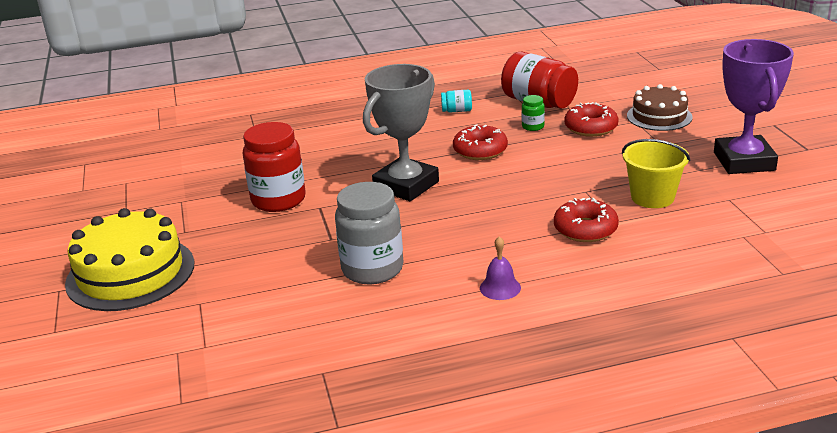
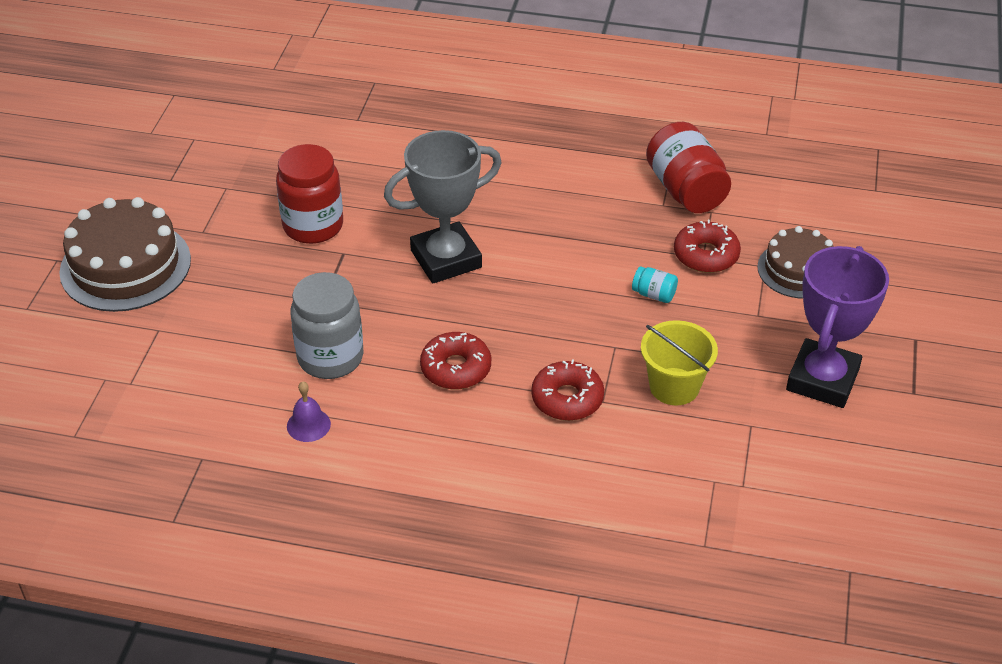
camera: 25 degrees right, 15 degrees up
yellow cake [65,208,194,311] -> brown cake [59,197,191,312]
turquoise jar [441,90,472,112] -> turquoise jar moved to [632,266,678,303]
red donut [453,124,508,160] -> red donut moved to [420,332,491,389]
purple bell [480,236,521,300] -> purple bell moved to [287,381,331,442]
green jar [522,95,545,131] -> none

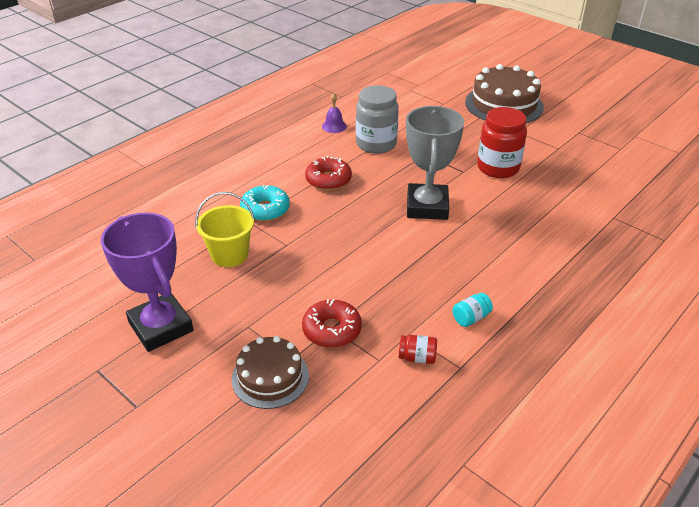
camera: 120 degrees right, 5 degrees down
red donut [531,359,604,421] -> turquoise donut [240,185,290,221]
turquoise jar [632,266,678,303] -> turquoise jar moved to [453,293,493,327]
red jar [646,122,731,213] -> red jar [399,335,437,364], size x0.45

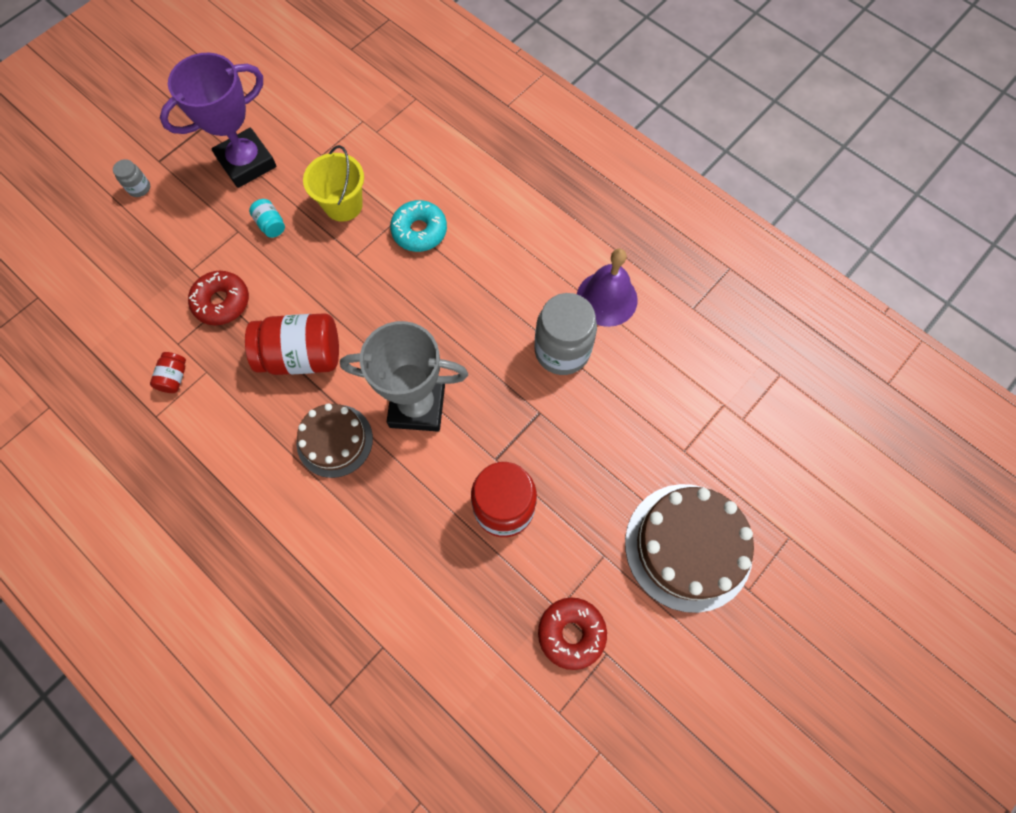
camera: 90 degrees right, 30 degrees up
brown cake [231,336,309,409] -> brown cake moved to [297,403,373,478]
red donut [305,156,352,190] -> red donut moved to [538,597,607,670]
purple bell [322,94,347,133] -> purple bell [577,249,638,327], size x1.78
turquoise jar [453,293,493,327] -> turquoise jar moved to [249,199,285,238]
none -> grey jar [113,159,150,197]
none -> red jar [245,313,339,375]

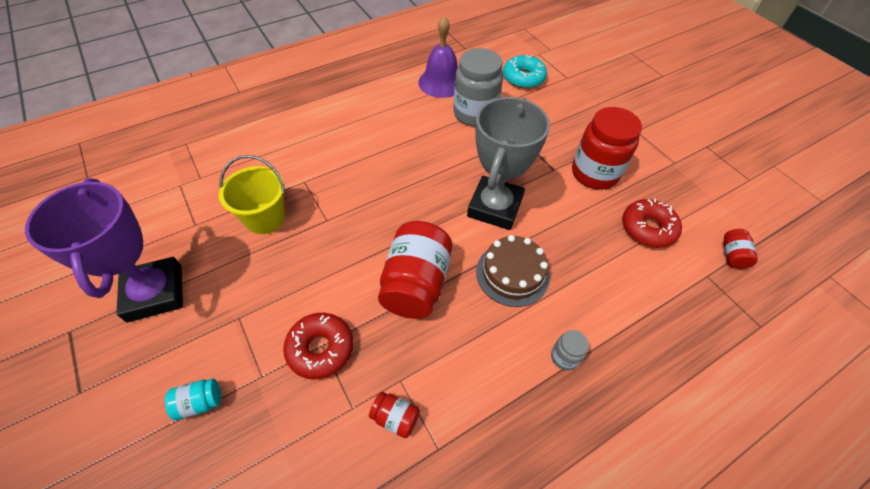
camera: 75 degrees left, 15 degrees down
grey jar [113,159,150,197] -> grey jar moved to [551,330,589,370]
turquoise jar [249,199,285,238] -> turquoise jar moved to [165,379,221,420]
turquoise donut [390,200,447,252] -> turquoise donut moved to [503,55,547,89]
red donut [538,597,607,670] -> red donut moved to [622,198,682,248]
brown cake [625,484,754,613] -> none
none -> red jar [724,229,758,269]

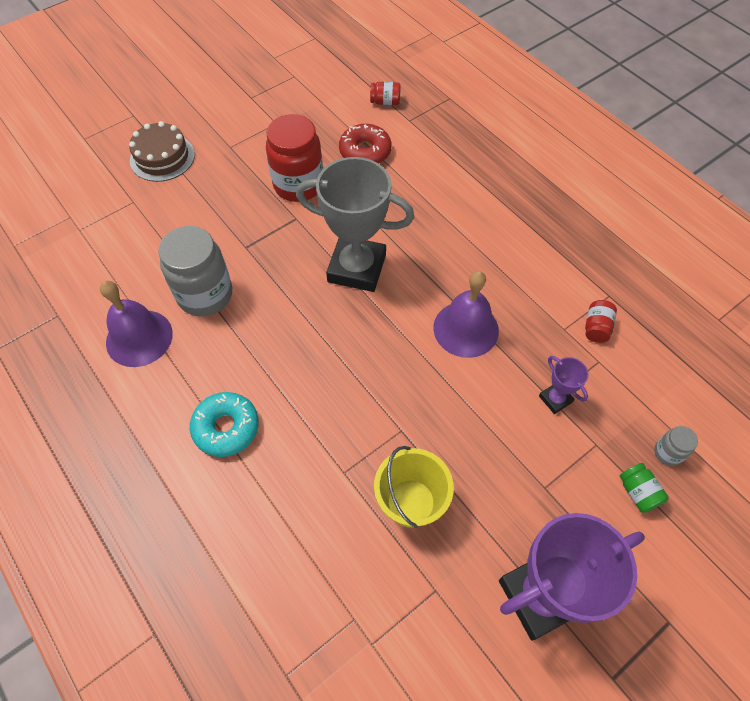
camera: 95 degrees left, 5 degrees up
turquoise jar [165,379,221,420] -> green jar [620,463,669,513]
red donut [283,313,353,380] -> purple trophy [539,356,589,414]
red jar [378,221,452,319] -> purple bell [434,271,499,358]
brown cake [476,235,550,307] -> brown cake moved to [129,121,195,182]
turquoise donut [503,55,547,89] -> turquoise donut moved to [190,392,259,457]
grey jar [551,330,589,370] -> grey jar moved to [654,426,698,466]

